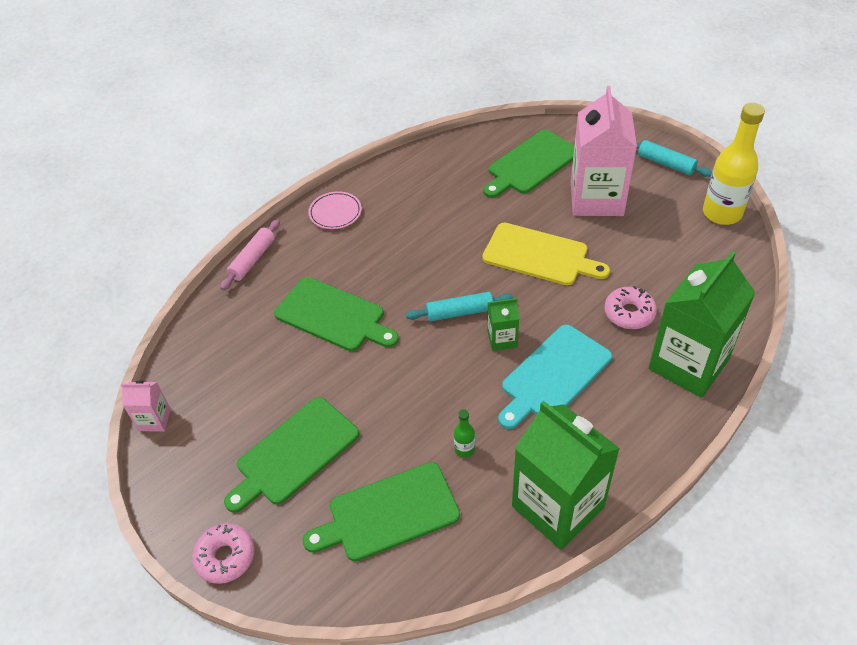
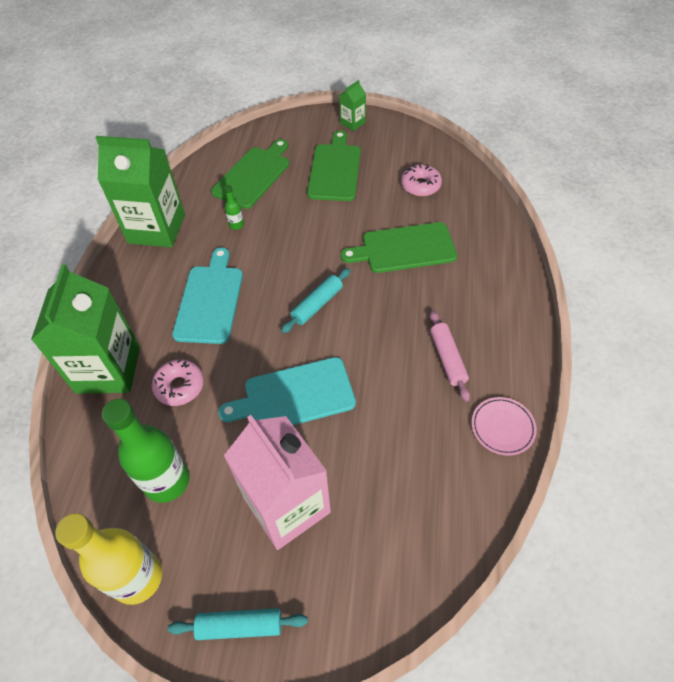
camera: 140 degrees right, 5 degrees up
pink carton [121,381,171,431] -> none
pink donut [192,523,255,584] -> pink donut moved to [401,164,442,196]
pink rolling pin [220,219,280,290] -> pink rolling pin moved to [430,310,470,402]
pink plate [308,191,362,229] -> pink plate moved to [472,397,537,456]
yellow cutting board [482,223,610,286] -> turquoise cutting board [218,357,356,425]
green cutting board [483,130,574,198] -> none
green carton [487,298,519,351] -> green carton moved to [339,80,366,131]
none -> green bottle [102,399,190,503]

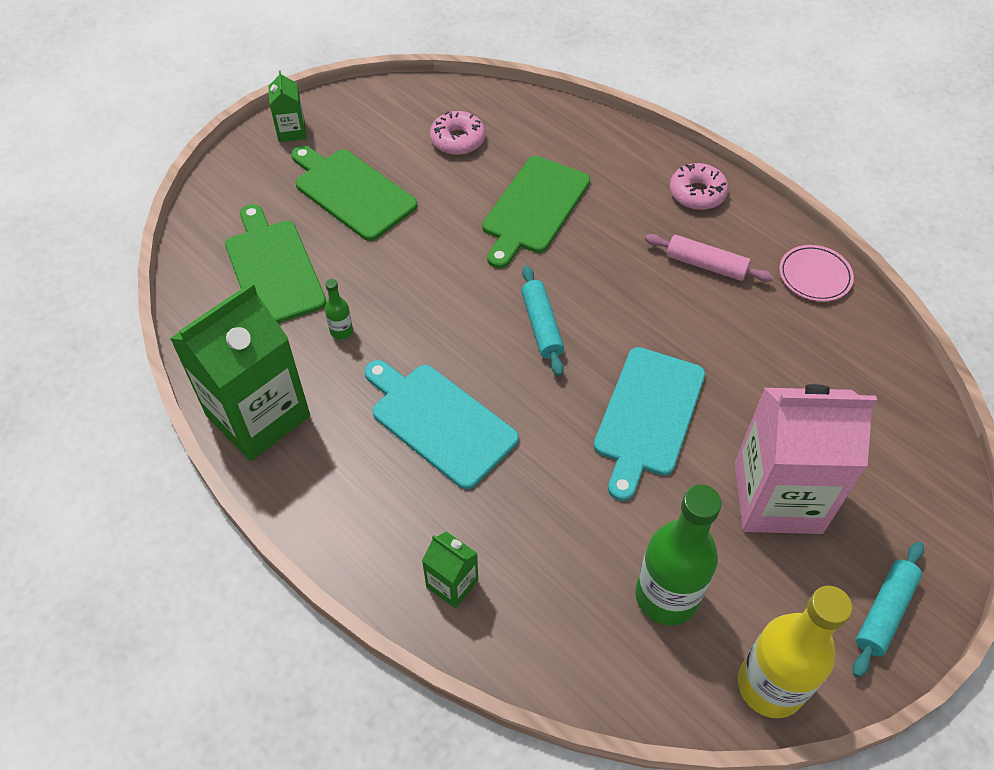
camera: 55 degrees left, 0 degrees up
green carton [31,264,140,394] -> green carton [422,531,478,608], size x0.45
pink donut [152,359,204,406] -> pink donut moved to [670,163,729,210]

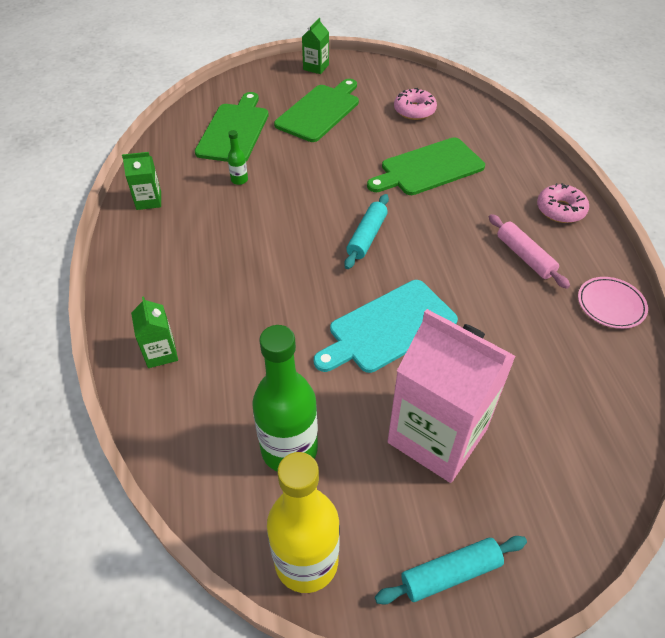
camera: 35 degrees right, 5 degrees down
green carton [170,282,310,461] -> green carton [122,152,161,210], size x0.45
green cutting board [291,146,417,241] -> green cutting board turned 45 degrees clockwise [274,79,359,142]
turquoise cutting board [364,360,519,489] -> none

